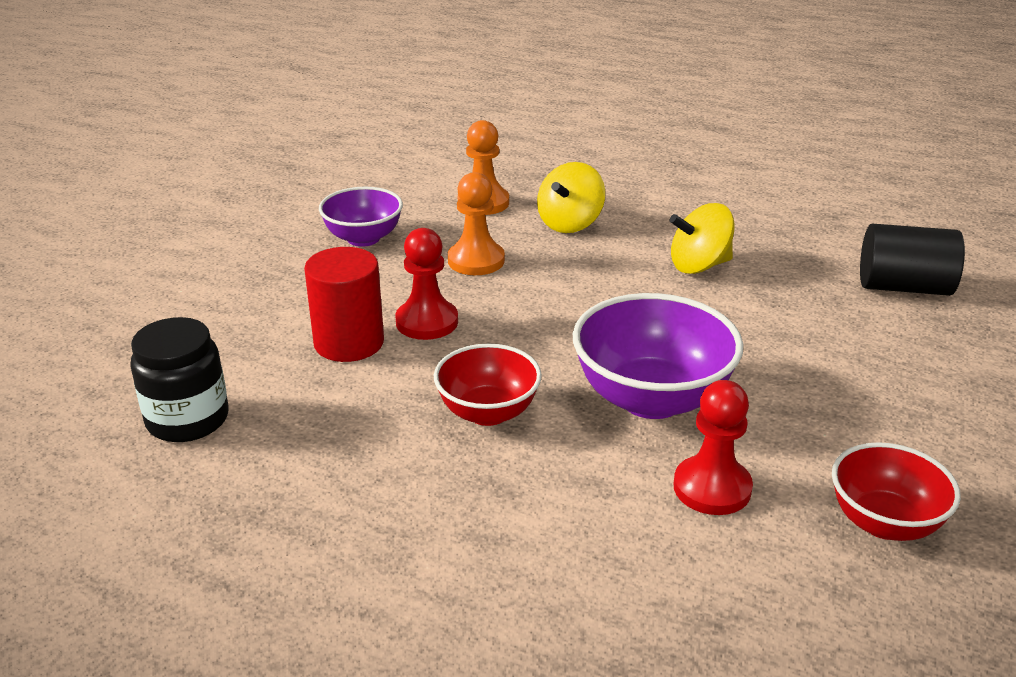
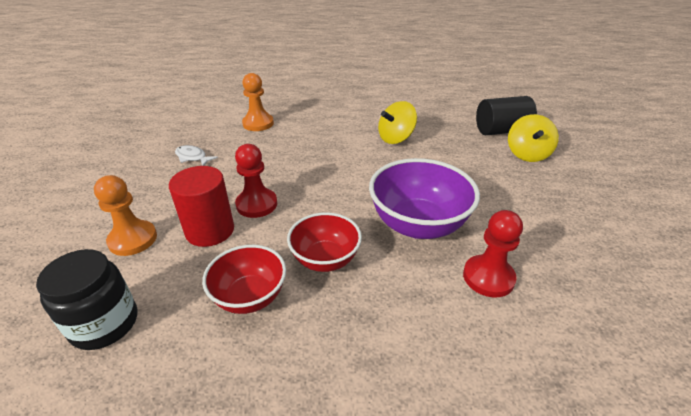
camera: 20 degrees left, 5 degrees up
purple bowl [319,187,403,247] -> white fish [175,145,218,166]
orange pawn [448,172,505,275] -> orange pawn moved to [94,175,157,256]
yellow spinning top [537,162,605,233] -> yellow spinning top moved to [508,114,559,162]
red bowl [832,442,961,541] -> red bowl moved to [202,245,286,314]

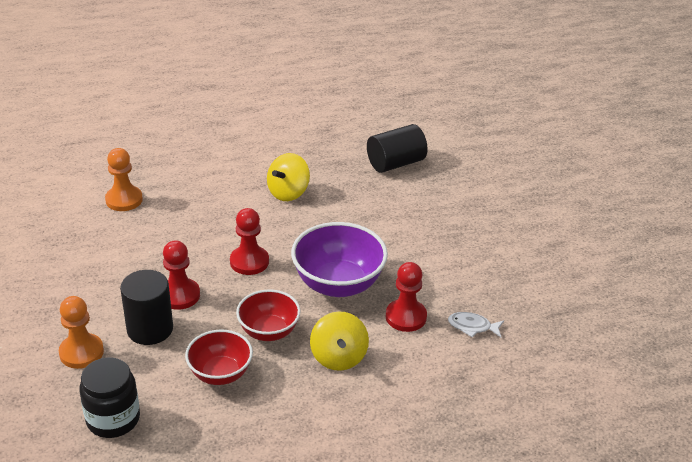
camera: 20 degrees left, 0 degrees up
red cylinder [169,166,234,247] -> black cylinder [120,270,173,345]
white fish [175,145,218,166] -> white fish moved to [448,312,504,338]
yellow spinning top [508,114,559,162] -> yellow spinning top moved to [310,311,369,371]
none -> red pawn [230,208,269,275]

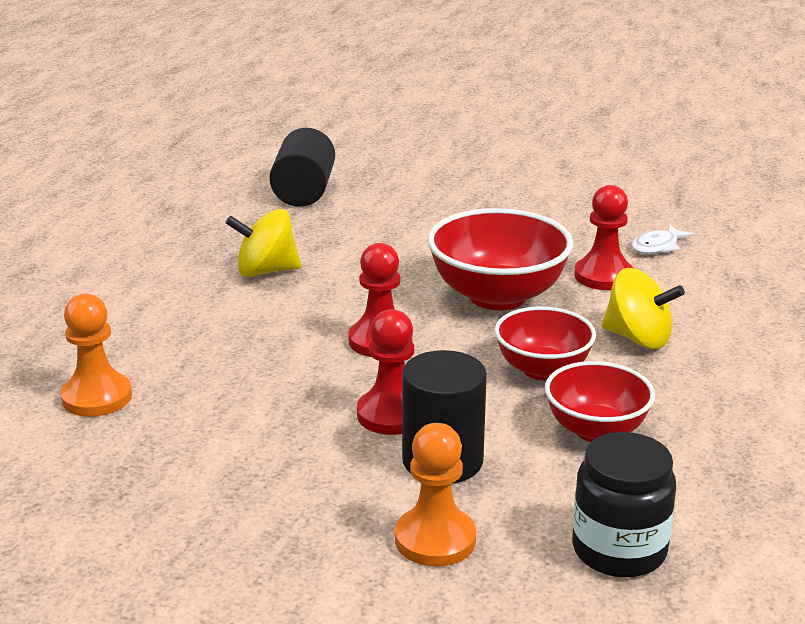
camera: 55 degrees left, 10 degrees down
yellow spinning top [267,153,310,201] -> yellow spinning top turned 105 degrees clockwise [226,209,302,277]
purple bowl [291,222,388,297] -> red bowl [427,208,573,311]

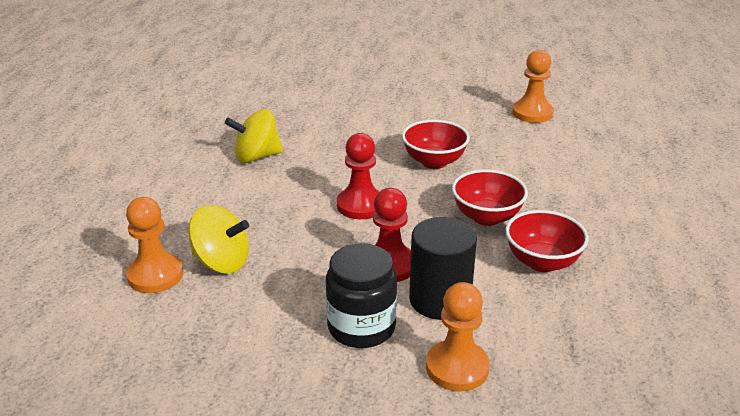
camera: 10 degrees left, 5 degrees up
black cylinder [269,128,335,207] -> none
red bowl [427,208,573,311] -> red bowl [402,120,470,169], size x0.63
black jar [572,432,676,578] -> black jar moved to [326,243,397,348]
red pawn [574,185,633,290] -> none
yellow spinning top [602,268,685,349] -> yellow spinning top moved to [188,205,249,274]
white fish [632,224,695,254] -> orange pawn [512,50,553,123]

